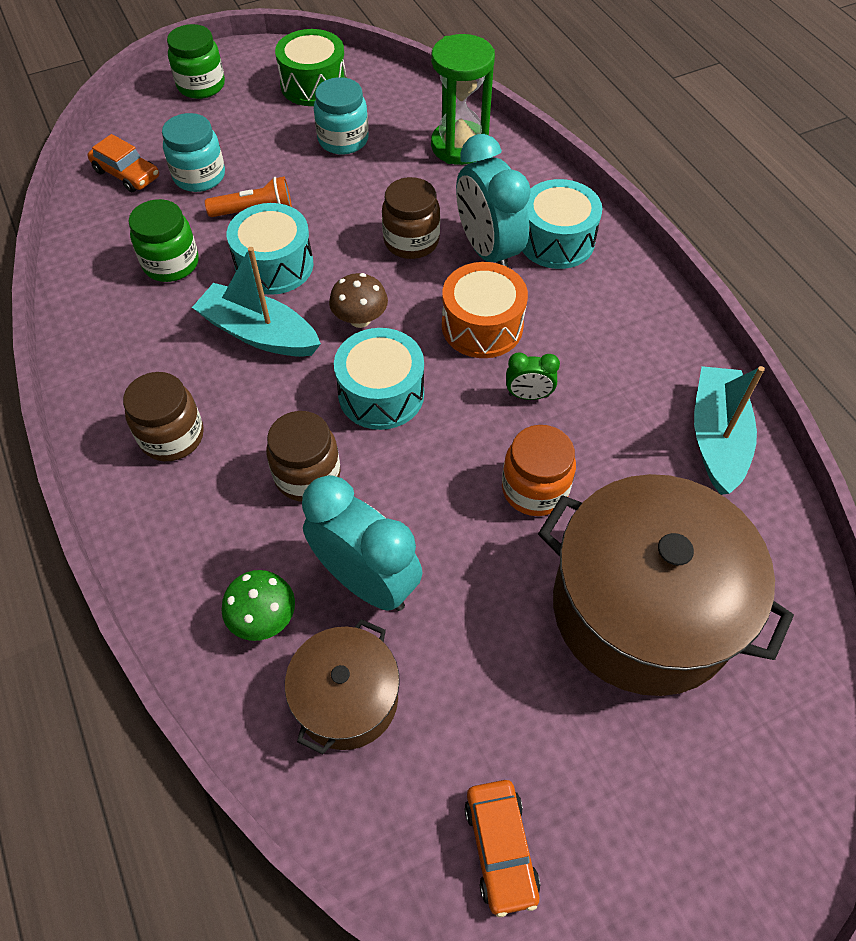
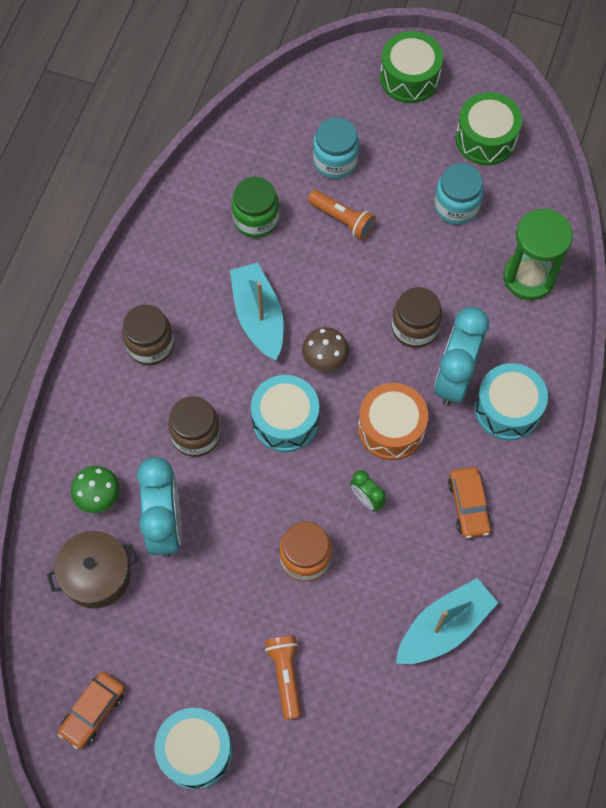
camera: 45 degrees right, 10 degrees up
orange car [87,134,159,193] -> orange car moved to [448,467,492,538]
green jar [167,24,225,99] -> green drum [380,31,443,103]
turquoise drum [227,203,313,295] -> turquoise drum moved to [154,708,232,789]
brown pot [538,474,794,696] -> orange flashlight [265,636,301,720]

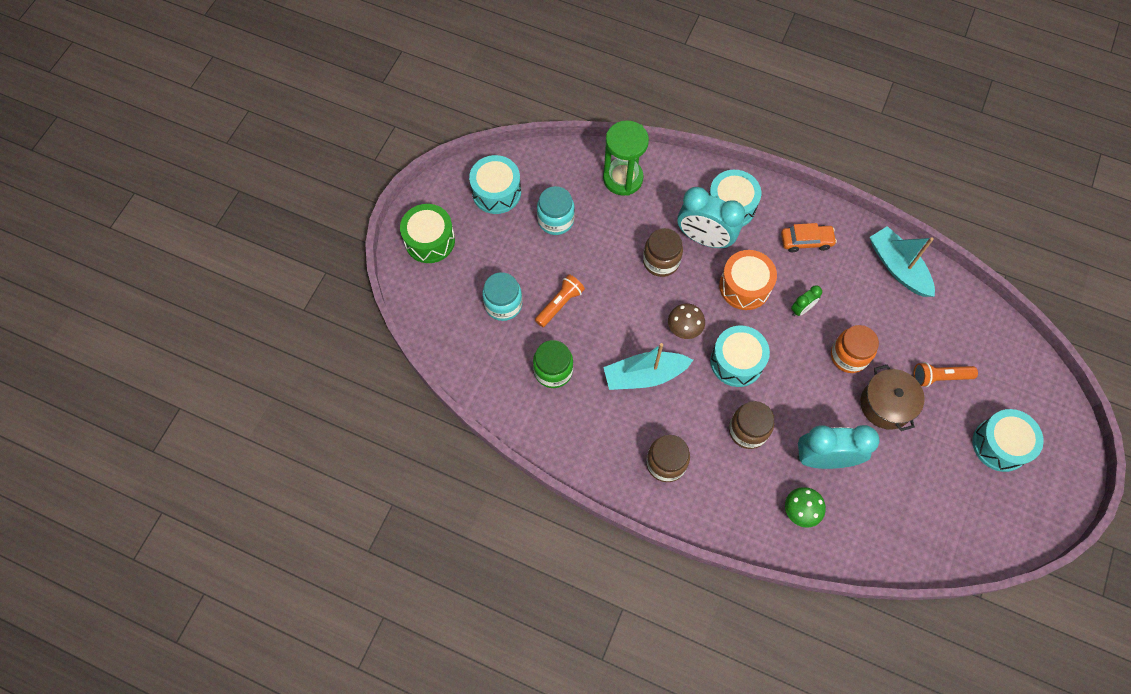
camera: 85 degrees left, 0 degrees up
brown pot [47,531,137,609] -> brown pot moved to [860,364,925,431]
orange car [58,672,125,749] -> none
green drum [456,92,522,165] -> turquoise drum [469,155,521,214]

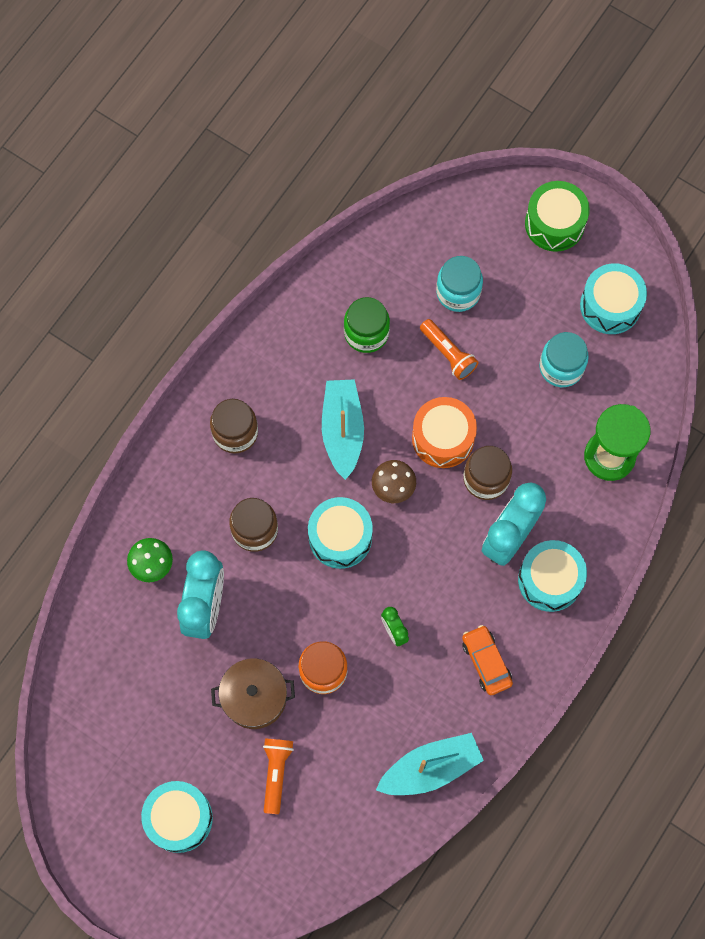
camera: 100 degrees right, 5 degrees up
orange drum [719,250,777,310] -> orange drum moved to [412,397,477,468]
orange car [781,223,837,252] -> orange car turned 150 degrees clockwise [462,625,513,695]

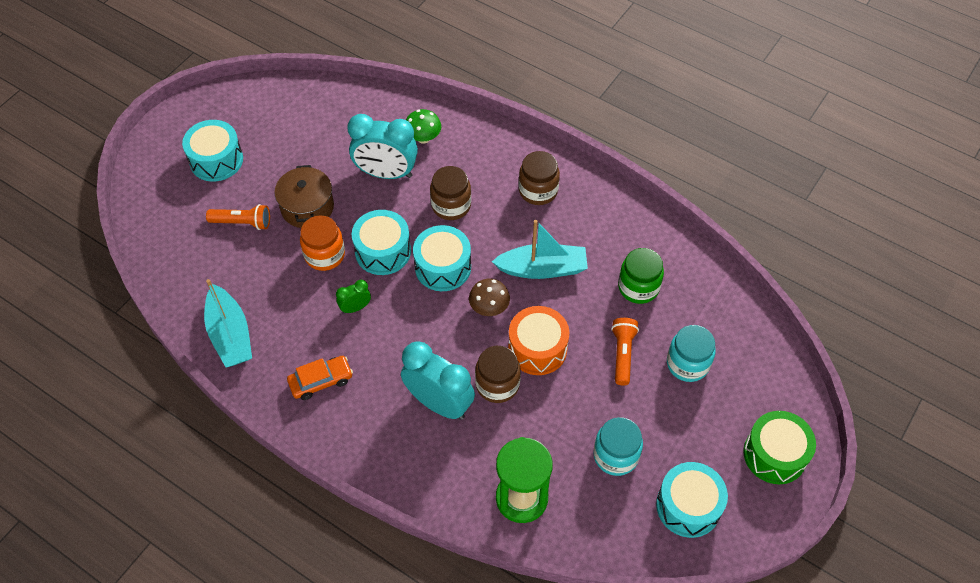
camera: 90 degrees right, 15 degrees down
orange flashlight [420,319,479,380] -> orange flashlight turned 135 degrees clockwise [611,318,639,386]
turquoise drum [518,540,587,612] -> turquoise drum moved to [352,210,411,275]

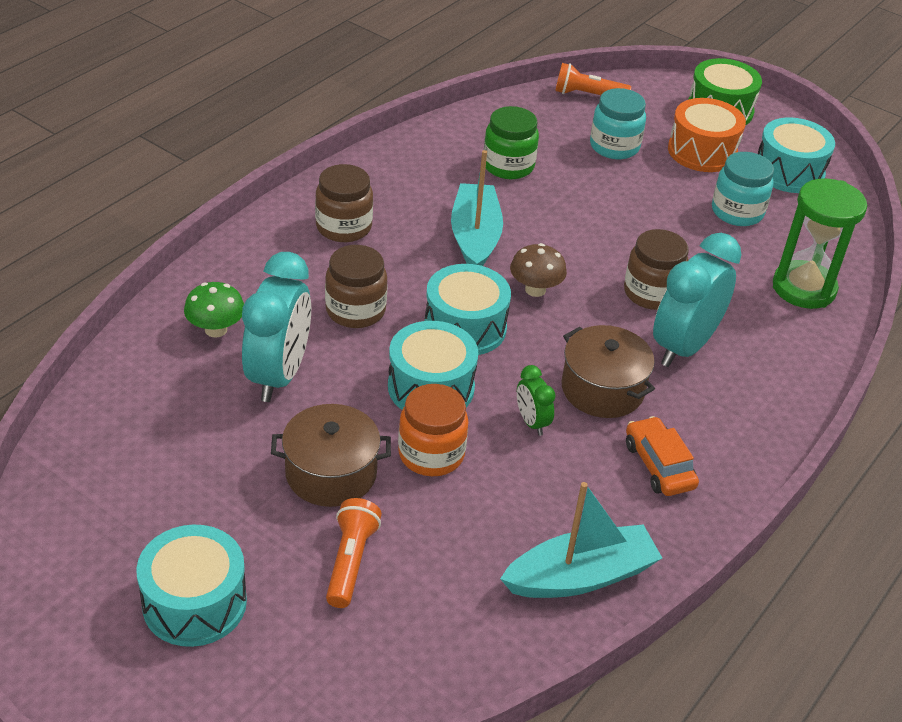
camera: 90 degrees left, 15 degrees down
orange drum [508,306,570,375] -> orange drum moved to [668,98,746,172]
orange flashlight [611,318,639,386] -> orange flashlight moved to [555,63,631,95]
none -> brown pot [561,325,655,418]

